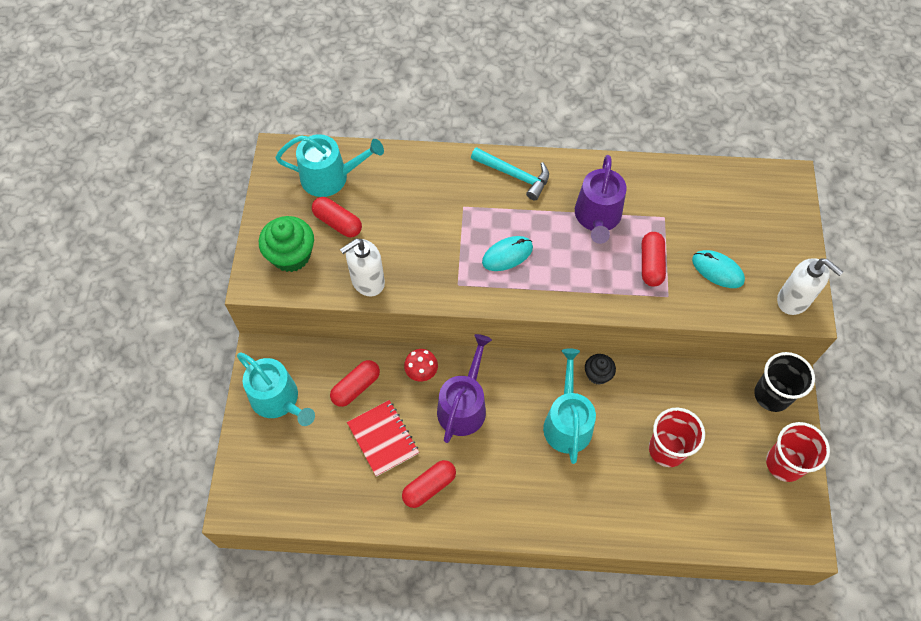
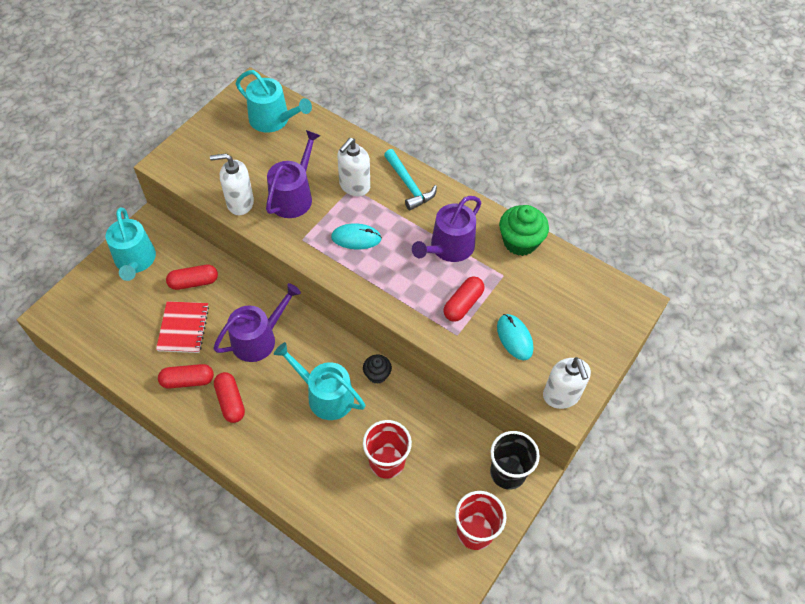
camera: 30 degrees right, 5 degrees down
green cupcake [259,216,314,272] -> green cupcake moved to [499,205,549,256]
red capsule [312,197,362,237] -> red capsule moved to [214,372,245,423]
red mushroom [404,349,438,381] -> none
turquoise watering can [543,349,596,464] -> turquoise watering can turned 90 degrees counterclockwise [274,342,366,420]
none -> purple watering can [266,130,321,218]
none -> white soap dispenser [337,138,370,196]

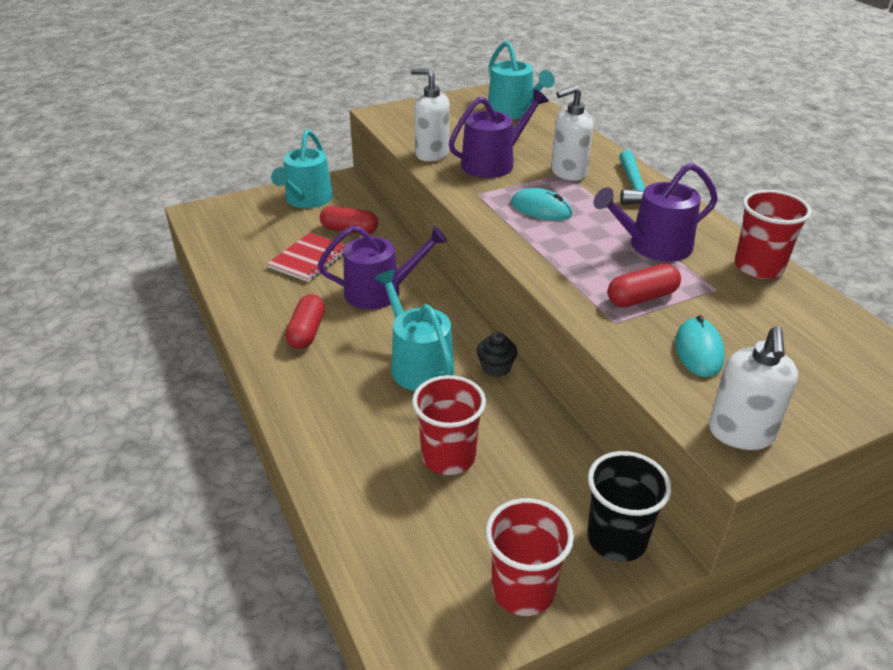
camera: 30 degrees right, 20 degrees down
red capsule [158,364,214,389] -> none
green cupcake [499,205,549,256] -> red cup [735,190,812,279]

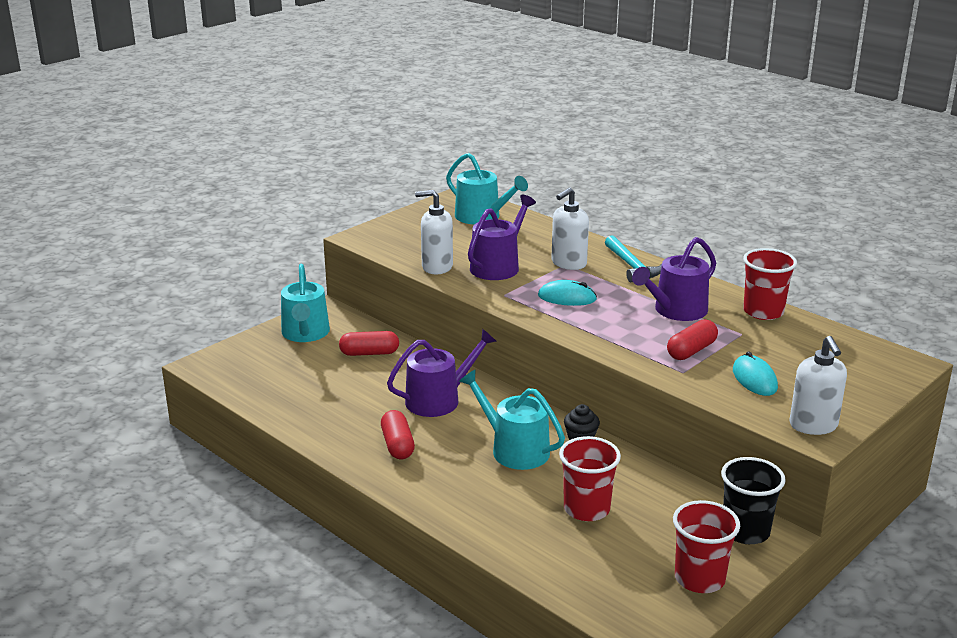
camera: 20 degrees left, 10 degrees down
red notebook [267,233,346,282] -> none

